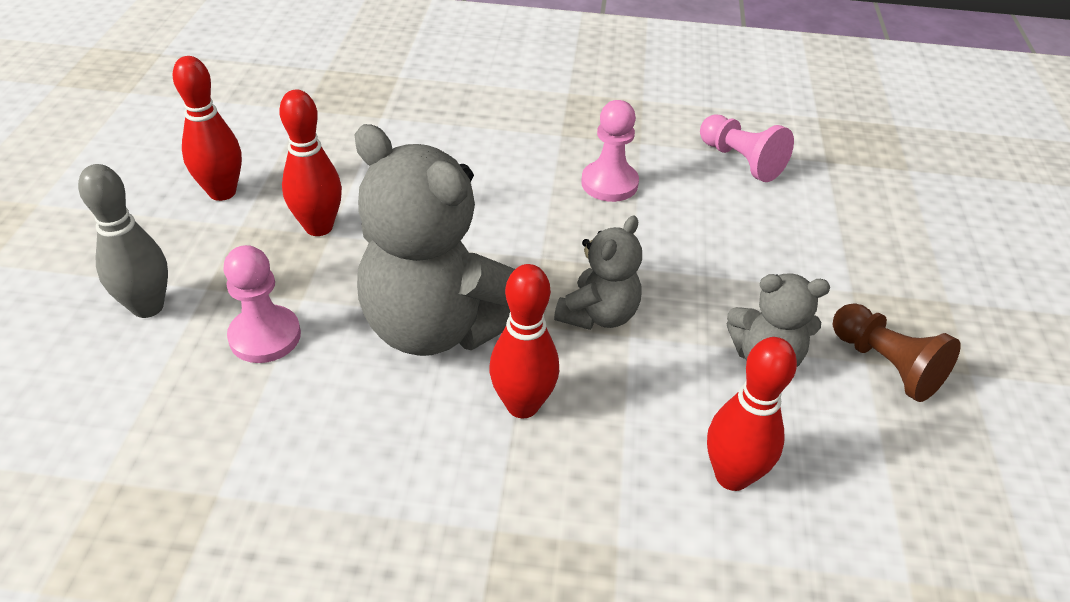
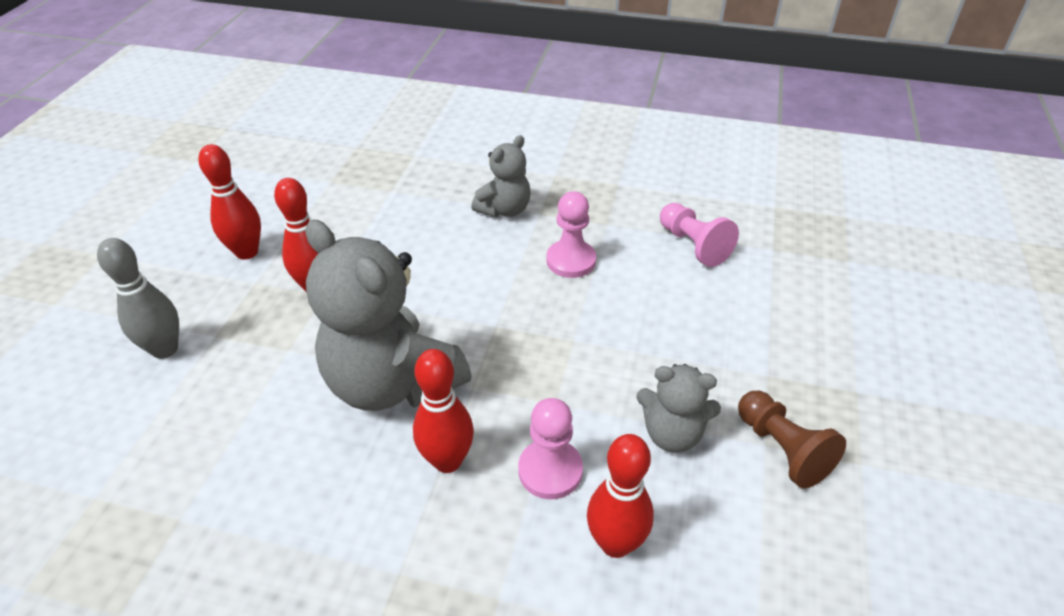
camera: 10 degrees right, 0 degrees up
pink pawn [223,245,301,363] -> pink pawn moved to [518,398,583,499]
grey teddy bear [554,216,642,330] -> grey teddy bear moved to [471,135,531,218]

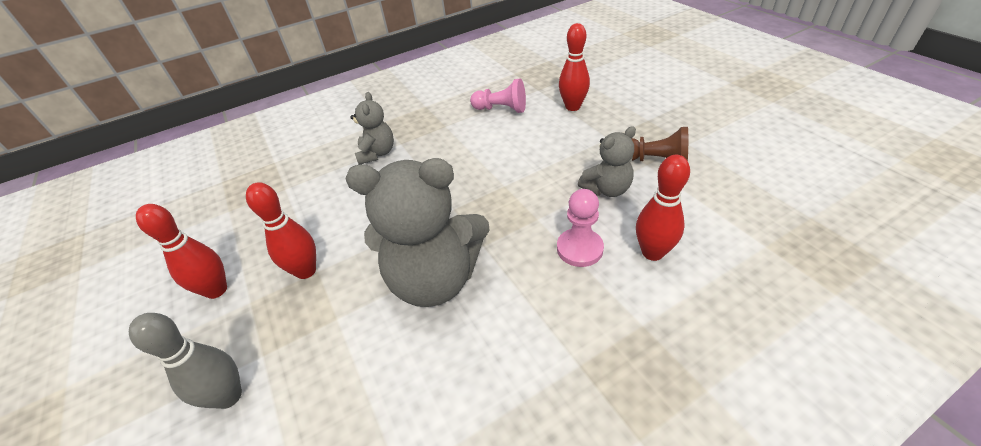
camera: 40 degrees left, 0 degrees up
red bowling pin [413,349,474,473] -> red bowling pin moved to [559,23,590,111]
pink pawn [546,191,596,278] -> none

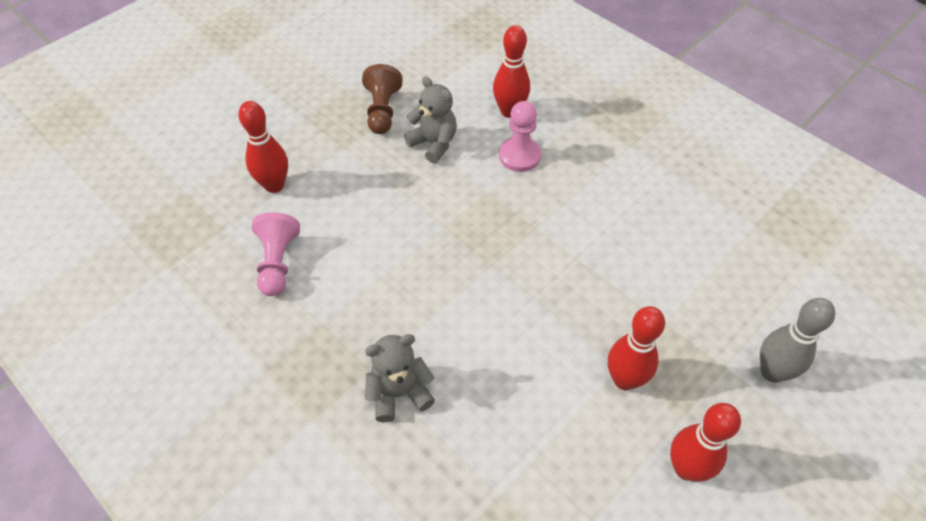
camera: 110 degrees left, 10 degrees up
grey teddy bear [346,158,489,307] -> none

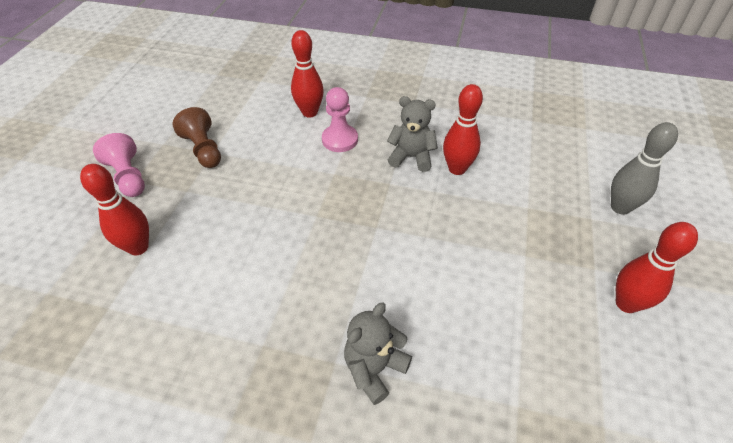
camera: 30 degrees left, 5 degrees down
pink pawn [252,212,300,296] -> pink pawn moved to [93,133,145,197]
grey teddy bear [404,77,457,163] -> grey teddy bear moved to [387,96,438,172]
red bowling pin [608,306,665,390] -> red bowling pin moved to [443,84,483,175]

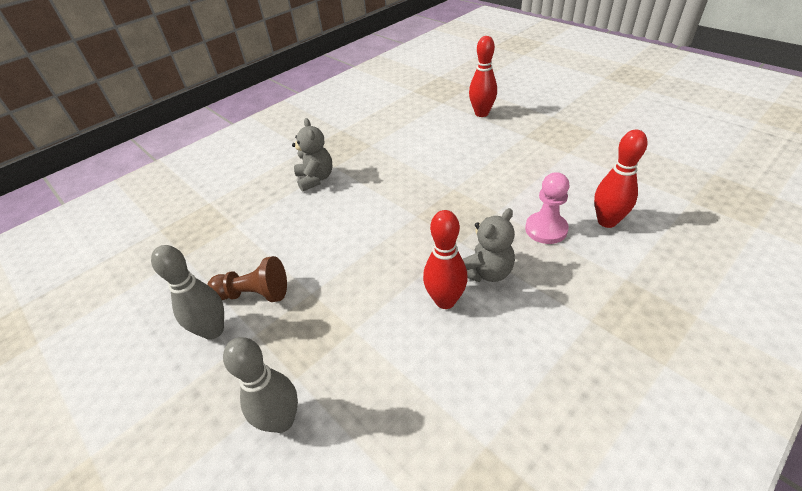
camera: 125 degrees right, 5 degrees down
pink pawn [93,133,145,197] -> none
brown pawn [173,107,221,168] -> brown pawn moved to [207,256,287,302]
red bowling pin [616,222,698,313] -> grey bowling pin [151,245,224,340]

